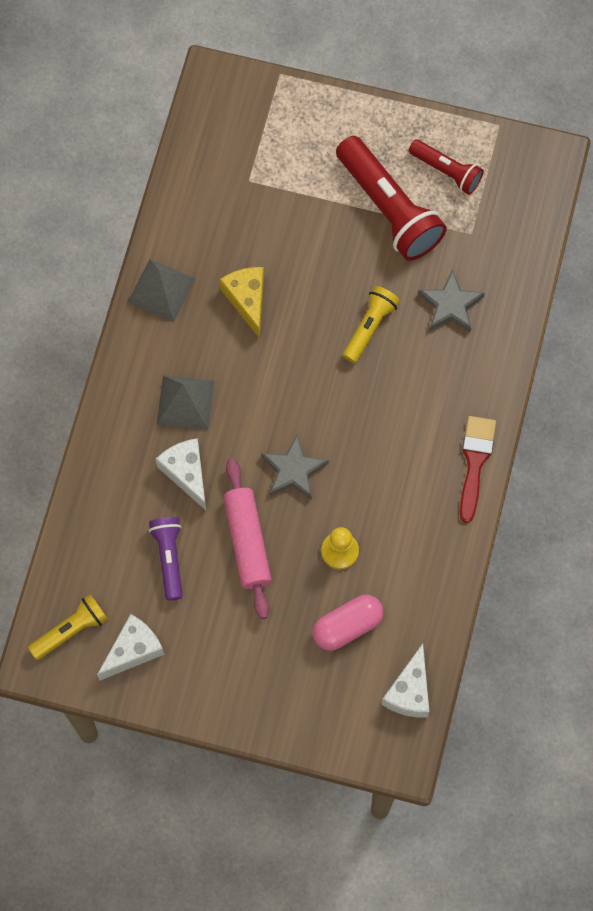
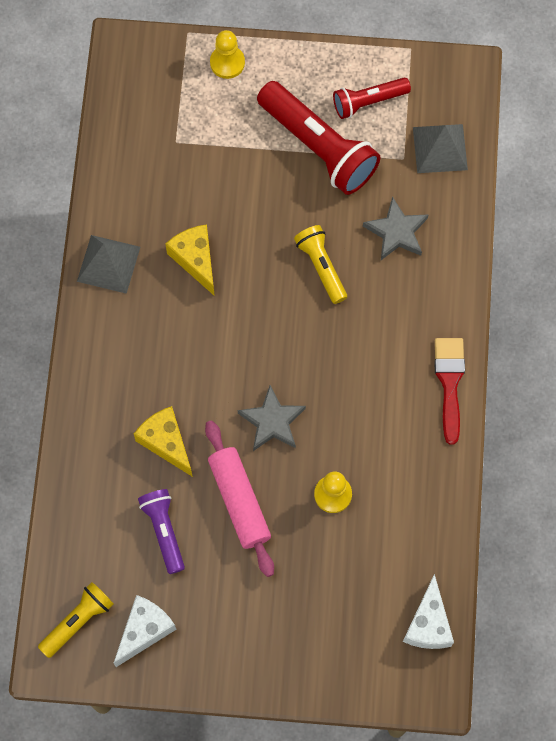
camera: 10 degrees left, 0 degrees up
grey pyramid [156,376,215,430] -> grey pyramid moved to [413,124,468,173]
white cheese [156,438,206,510] -> yellow cheese [134,406,193,477]
pink capsule [313,595,384,651] -> none
yellow flashlight [343,286,400,363] -> yellow flashlight turned 45 degrees counterclockwise [294,225,347,304]
red flashlight [409,139,484,195] -> red flashlight turned 135 degrees clockwise [333,78,411,119]
none -> yellow pawn [210,30,245,79]

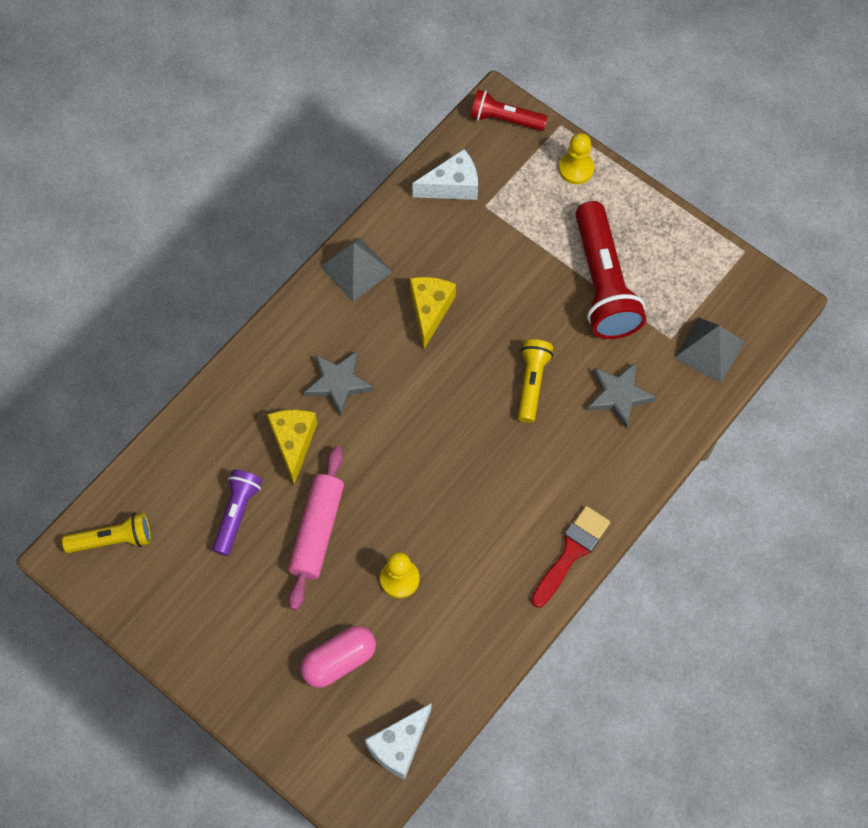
camera: 35 degrees right, 5 degrees down
white cheese [114,595,177,667] -> white cheese moved to [412,149,478,200]
grey star [238,385,306,451] -> grey star moved to [304,351,373,416]
red flashlight [333,78,411,119] -> red flashlight moved to [470,90,548,131]
none -> pink capsule [301,626,376,688]

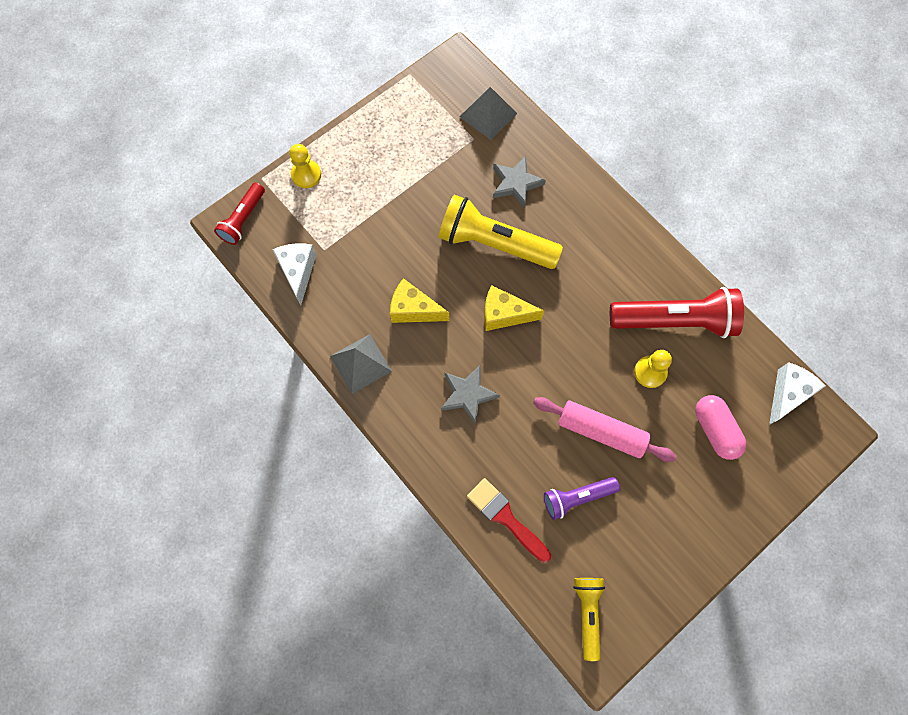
camera: 80 degrees left, 5 degrees up
purple flashlight [212,469,262,556] -> purple flashlight turned 45 degrees counterclockwise [544,477,620,520]
yellow cheese [267,410,317,484] -> yellow cheese moved to [484,285,544,331]
white cheese [365,704,431,780] -> white cheese turned 105 degrees counterclockwise [769,362,825,425]
yellow flashlight [518,339,553,423] -> yellow flashlight [439,195,563,269], size x1.79
red brush [531,506,610,608] -> red brush moved to [467,478,551,563]
red flashlight [576,201,646,339] -> red flashlight moved to [610,287,744,338]

